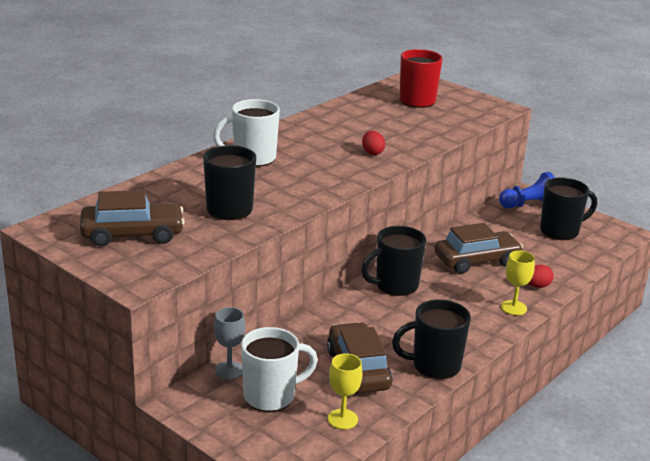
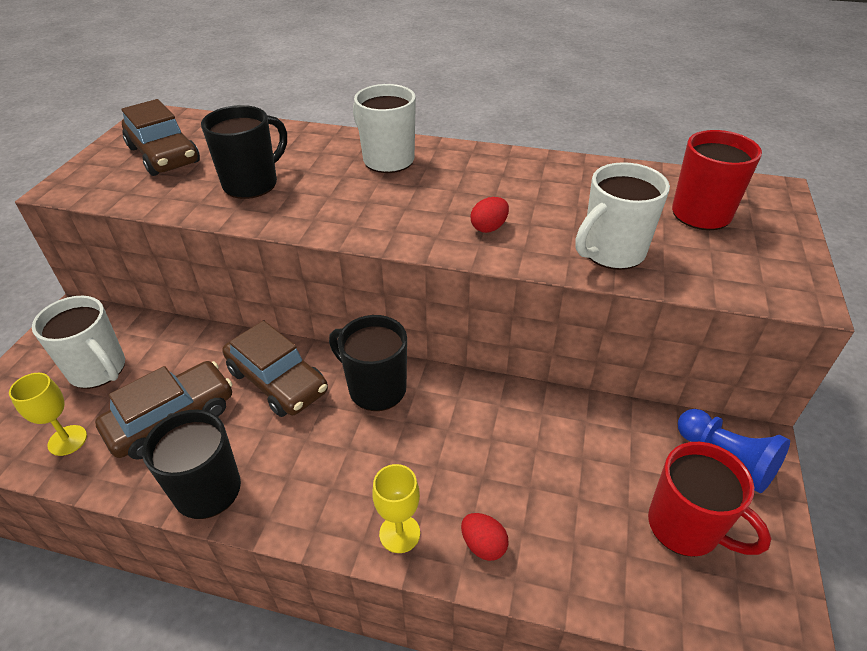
camera: 65 degrees right, 15 degrees up
grey goblet [214,307,245,379] -> none
brown car [434,223,523,273] -> brown car moved to [222,320,328,417]
black mug [540,177,597,240] -> red mug [648,442,772,557]
none -> white mug [575,162,670,270]

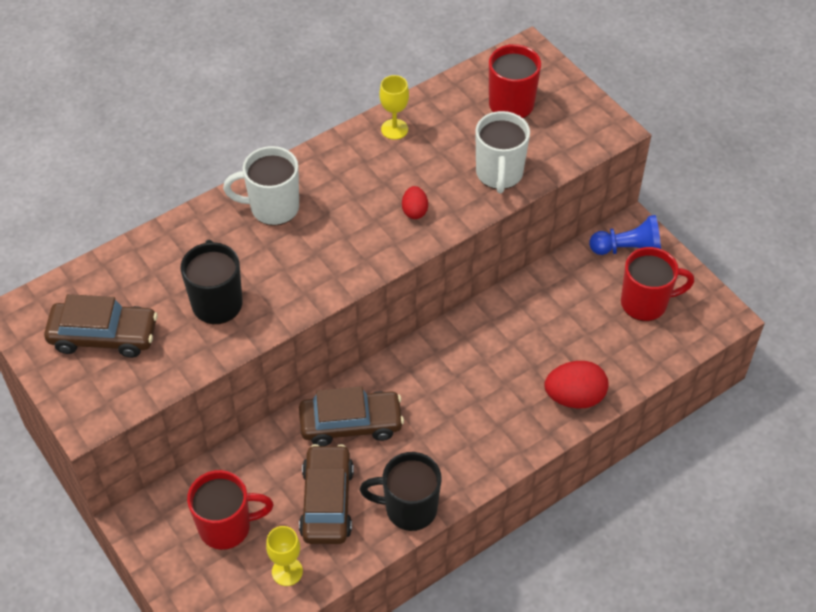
camera: 50 degrees left, 10 degrees up
white mug [32,296,125,389] -> red mug [187,470,274,550]
black mug [329,315,407,411] -> none
yellow goblet [372,464,420,553] -> yellow goblet moved to [380,75,409,140]
red egg [461,513,509,561] -> red egg [544,361,609,408], size x1.80

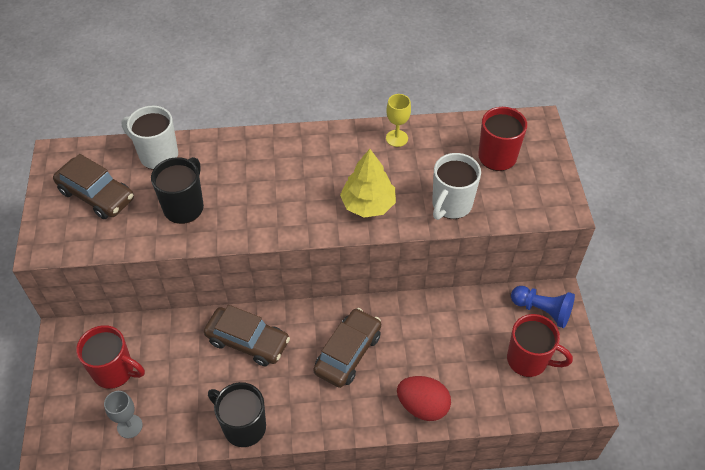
camera: 30 degrees right, 0 degrees up
white mug [223,146,299,226] -> white mug moved to [121,106,178,170]
yellow goblet [266,526,303,586] -> grey goblet [104,391,143,438]
brown car [299,444,354,544] -> brown car moved to [313,308,381,388]
red egg [402,186,428,219] -> yellow tree [340,149,396,218]

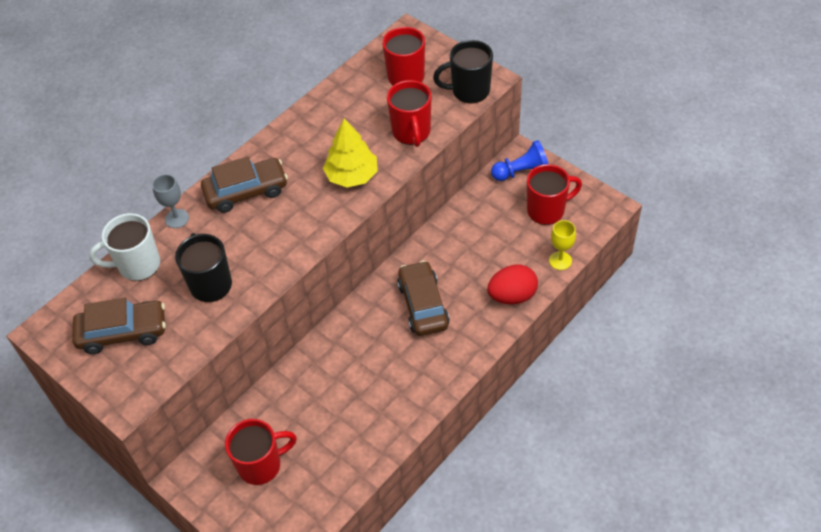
camera: 40 degrees left, 0 degrees up
grey goblet [104,391,143,438] -> grey goblet moved to [152,174,189,228]
brown car [204,305,290,366] -> brown car moved to [201,157,288,213]
black mug [208,382,266,447] -> black mug moved to [433,40,493,104]
yellow goblet [386,94,411,147] -> yellow goblet moved to [549,220,576,270]
white mug [432,153,481,220] -> red mug [387,80,431,147]

